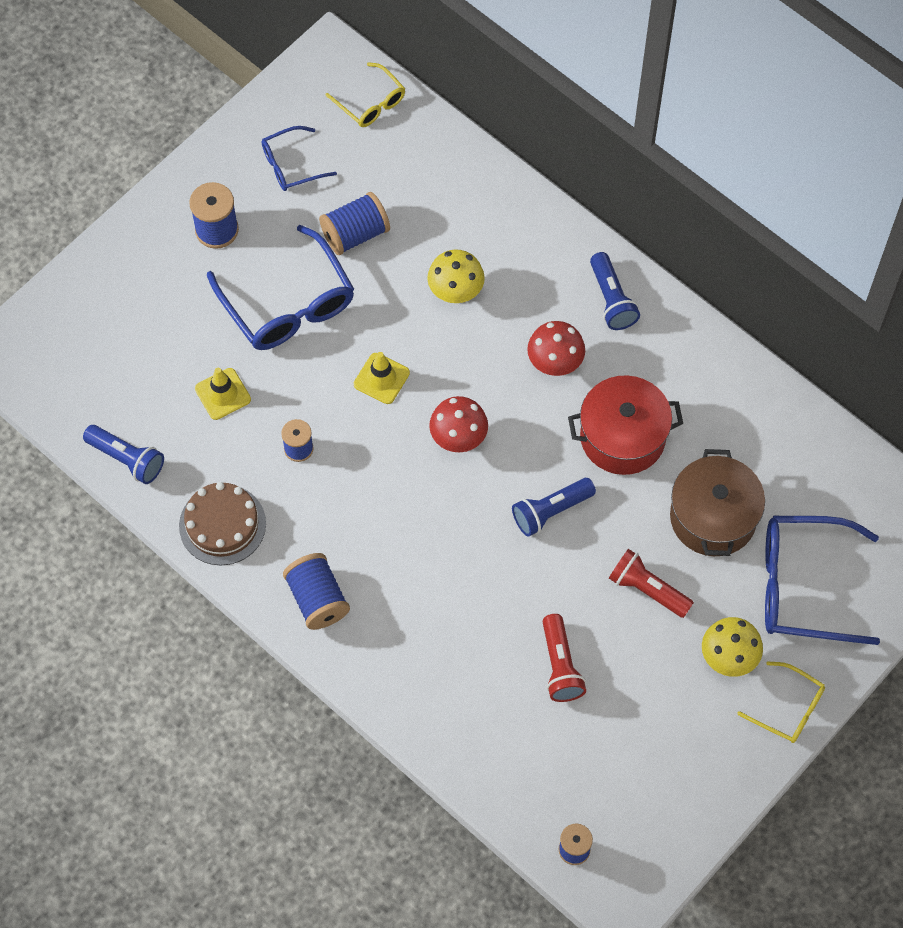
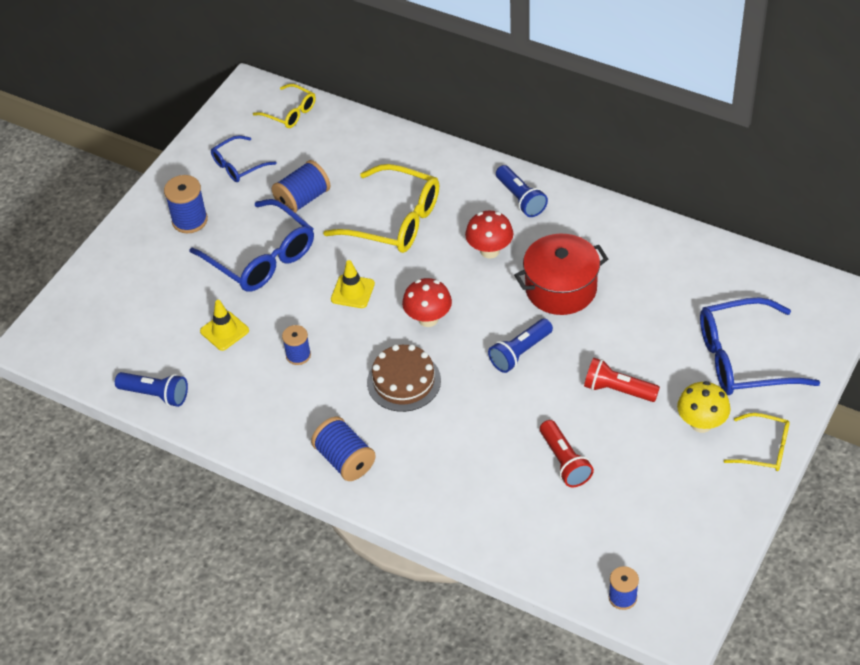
camera: 10 degrees left, 15 degrees down
brown cake [179,482,266,565] -> brown cake moved to [367,344,441,412]
yellow mushroom [427,250,485,303] -> yellow glasses [323,164,439,253]
brown pot [670,449,765,556] -> none

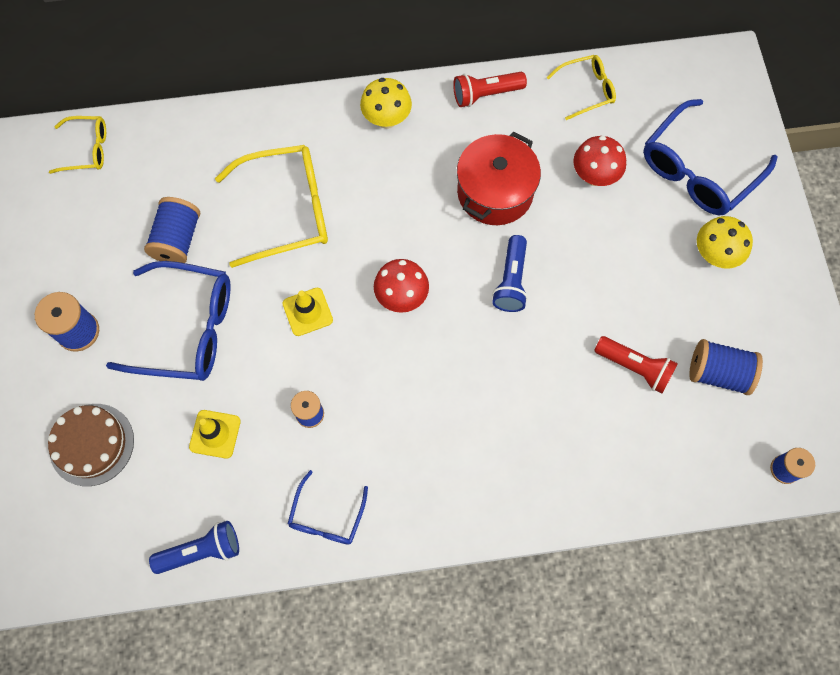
camera: 40 degrees left, 20 degrees up
blue glasses [211,135,277,182] -> blue glasses moved to [288,470,368,545]
blue spool [311,416,376,481] -> blue spool moved to [689,339,763,395]
brown cake [367,344,441,412] -> brown cake moved to [48,404,134,486]
red mushroom [465,211,513,259] -> red mushroom moved to [573,136,626,186]
blue flashlight [496,165,548,217] -> yellow mushroom [360,78,412,129]
red flashlight [584,358,660,402] -> red flashlight moved to [453,72,527,107]
yellow glasses [724,413,790,471] -> yellow glasses moved to [546,55,616,120]

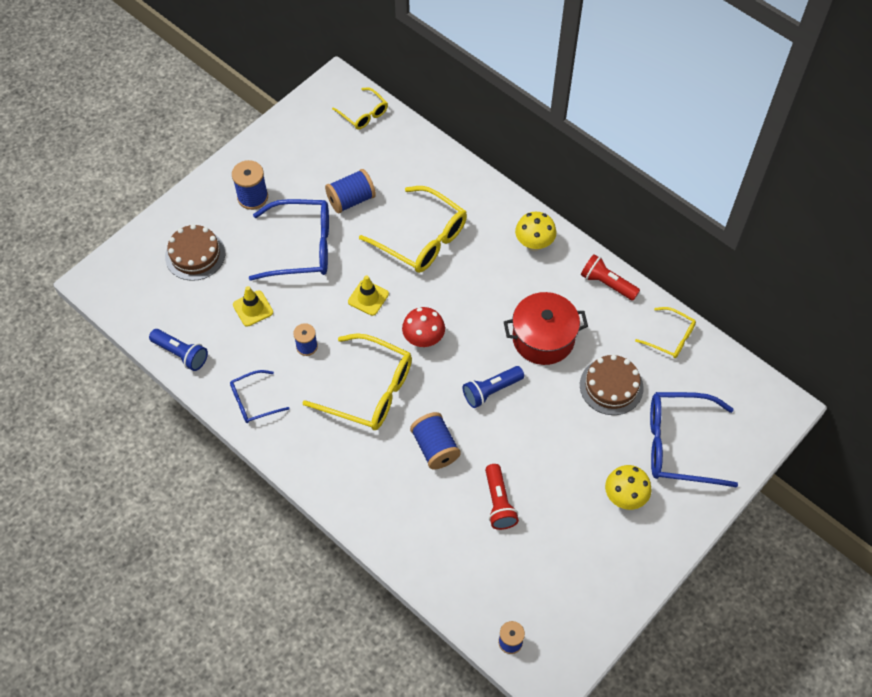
camera: 50 degrees right, 10 degrees down
blue glasses [106,261,231,381] -> blue glasses turned 60 degrees counterclockwise [249,199,329,281]
red mushroom [573,136,626,186] -> brown cake [580,355,644,415]
blue spool [689,339,763,395] -> blue spool moved to [410,412,461,470]
none -> yellow glasses [302,333,412,430]

